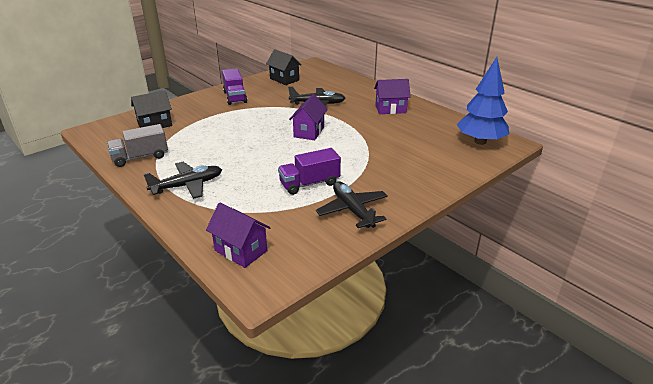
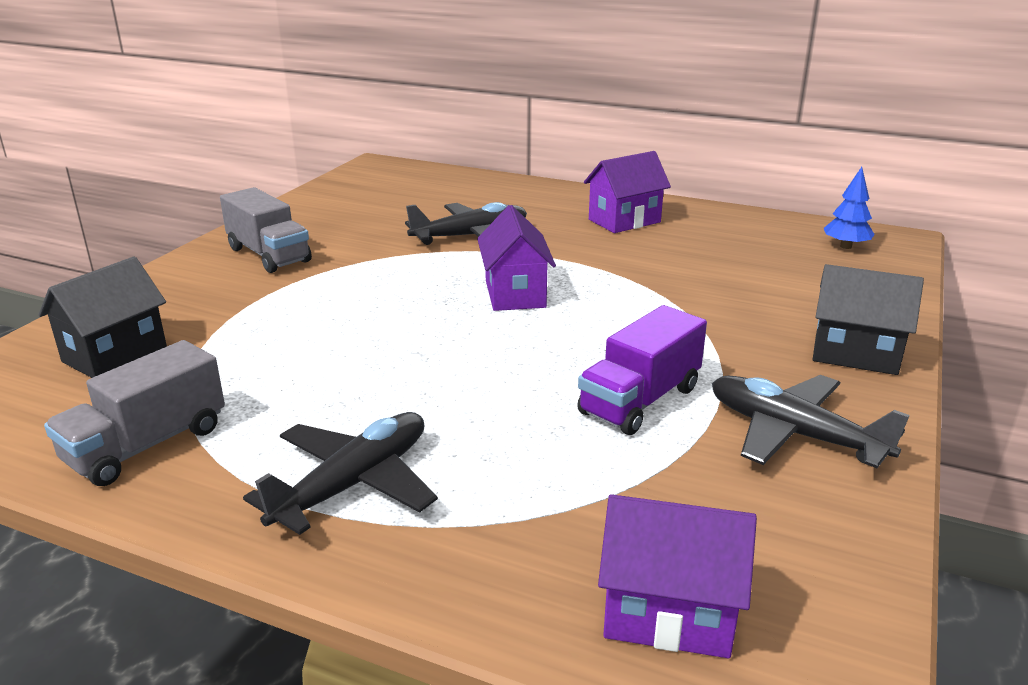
camera: 25 degrees left, 5 degrees down
purple truck [222,68,247,105] -> grey truck [220,187,312,273]
black house [266,49,302,85] -> black house moved to [813,264,924,375]
blue tree [456,57,509,145] -> blue tree [824,167,874,249], size x0.47

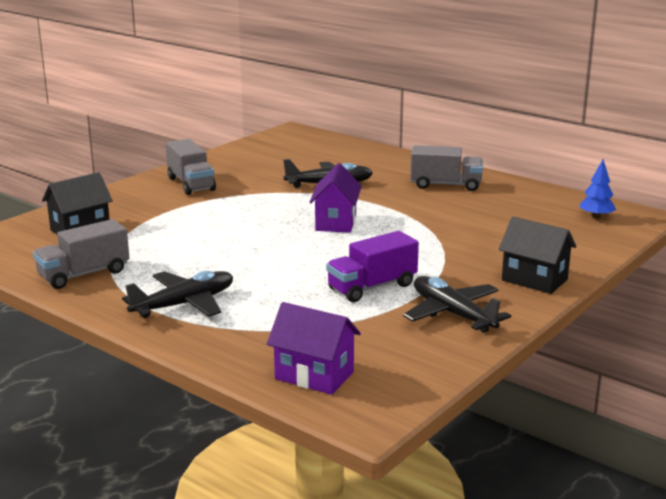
camera: 15 degrees right, 5 degrees down
purple house [584,151,671,233] -> grey truck [410,145,483,191]

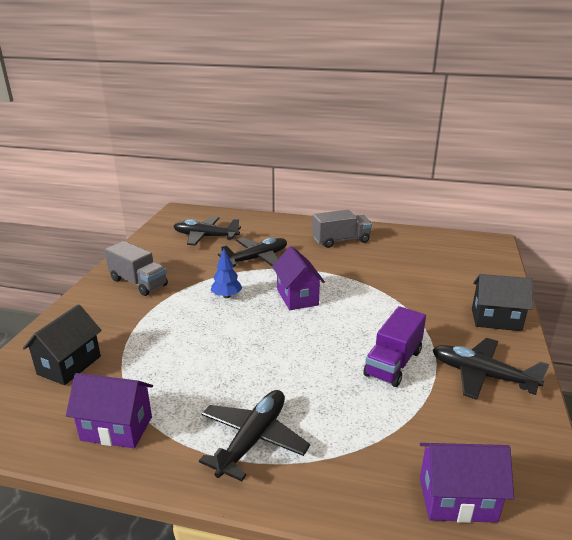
camera: 25 degrees left, 5 degrees up
grey truck [33,219,129,289] -> purple house [66,373,153,448]
blue tree [579,159,616,219] -> blue tree moved to [211,249,242,298]
none -> black plane [174,217,241,246]

